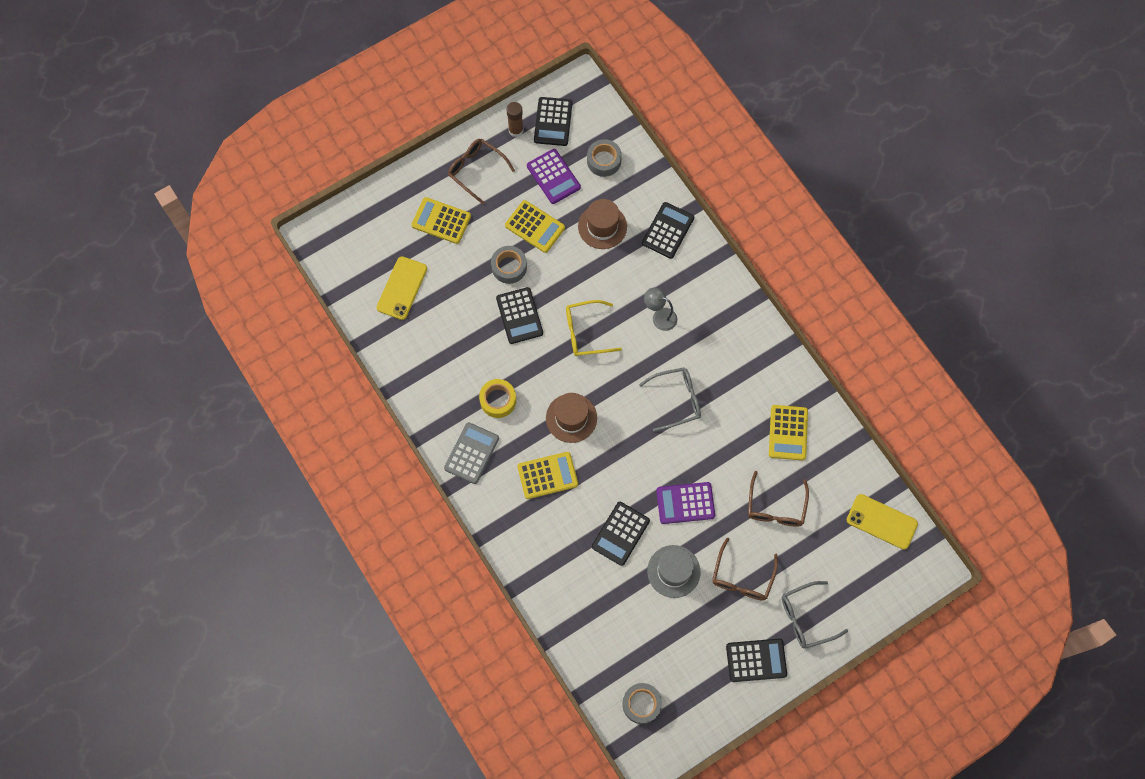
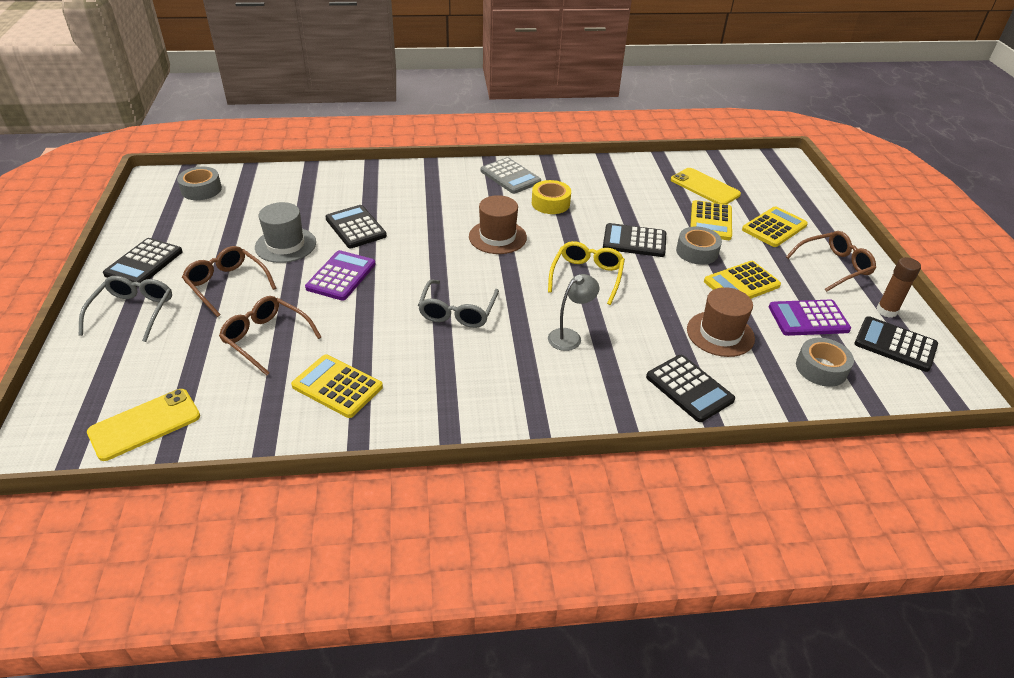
camera: 115 degrees right, 30 degrees down
yellow calculator [517,452,578,499] -> yellow calculator moved to [690,200,732,240]

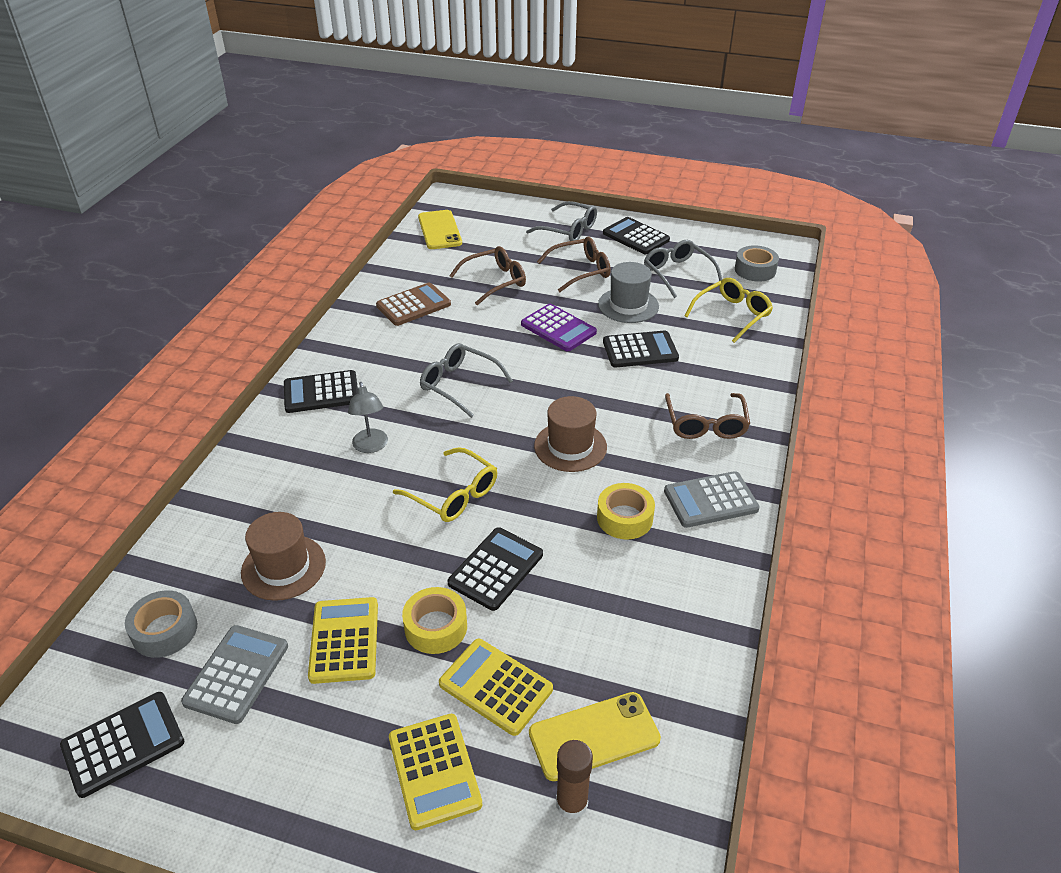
camera: 115 degrees right, 0 degrees up
yellow calculator [291,355,383,418] -> brown calculator [376,283,451,326]
black calculator [646,355,735,422] -> black calculator moved to [284,370,358,413]
grey tape [676,227,722,265] -> yellow tape [402,587,467,654]
purple calculator [769,300,851,336] -> grey calculator [181,625,288,724]
brown glasses [786,231,876,292] -> brown glasses moved to [665,393,750,439]
brown glue stick [877,257,921,318] -> brown glue stick moved to [556,740,593,819]
none -> grey glasses [644,240,723,298]
none -> yellow glasses [685,278,773,343]

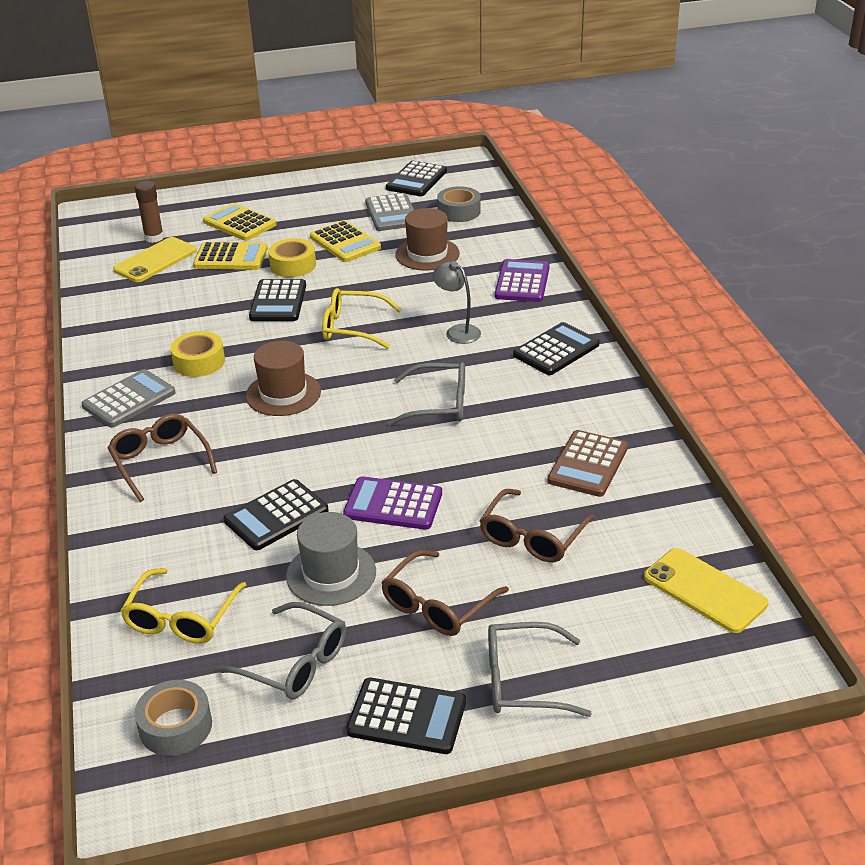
camera: 150 degrees right, 5 degrees down
none -> purple calculator [495,259,550,302]

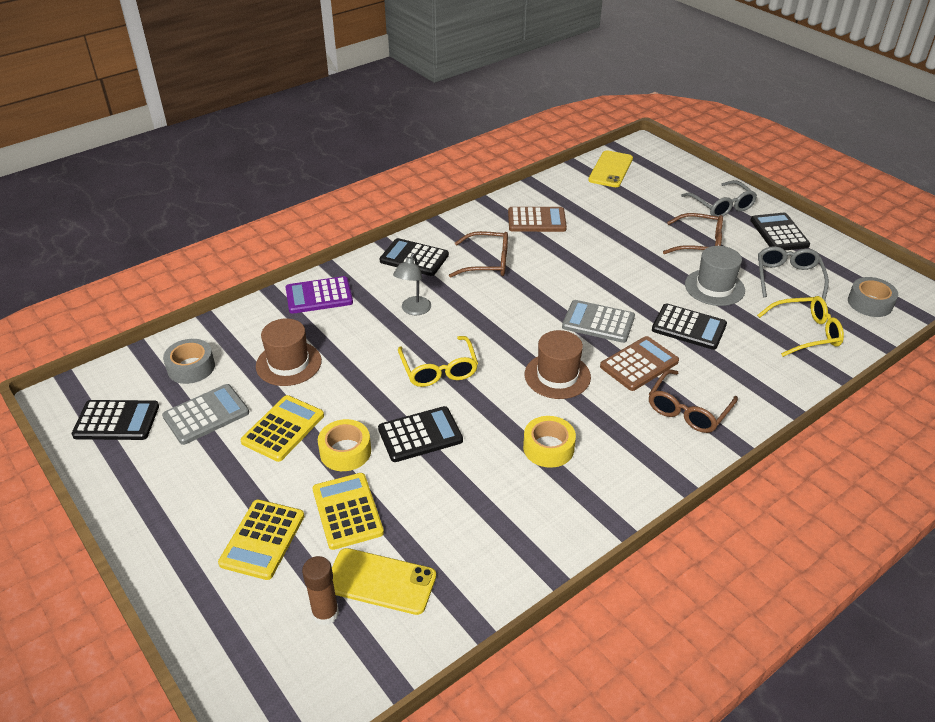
camera: 115 degrees left, 5 degrees up
grey calculator [81,369,176,427] -> grey calculator moved to [562,300,635,343]
purple calculator [343,476,442,530] -> none
grey glasses [388,362,465,426] -> none
brown glasses [480,489,595,562] -> brown glasses moved to [449,231,508,277]
none -> brown calculator [600,336,679,391]

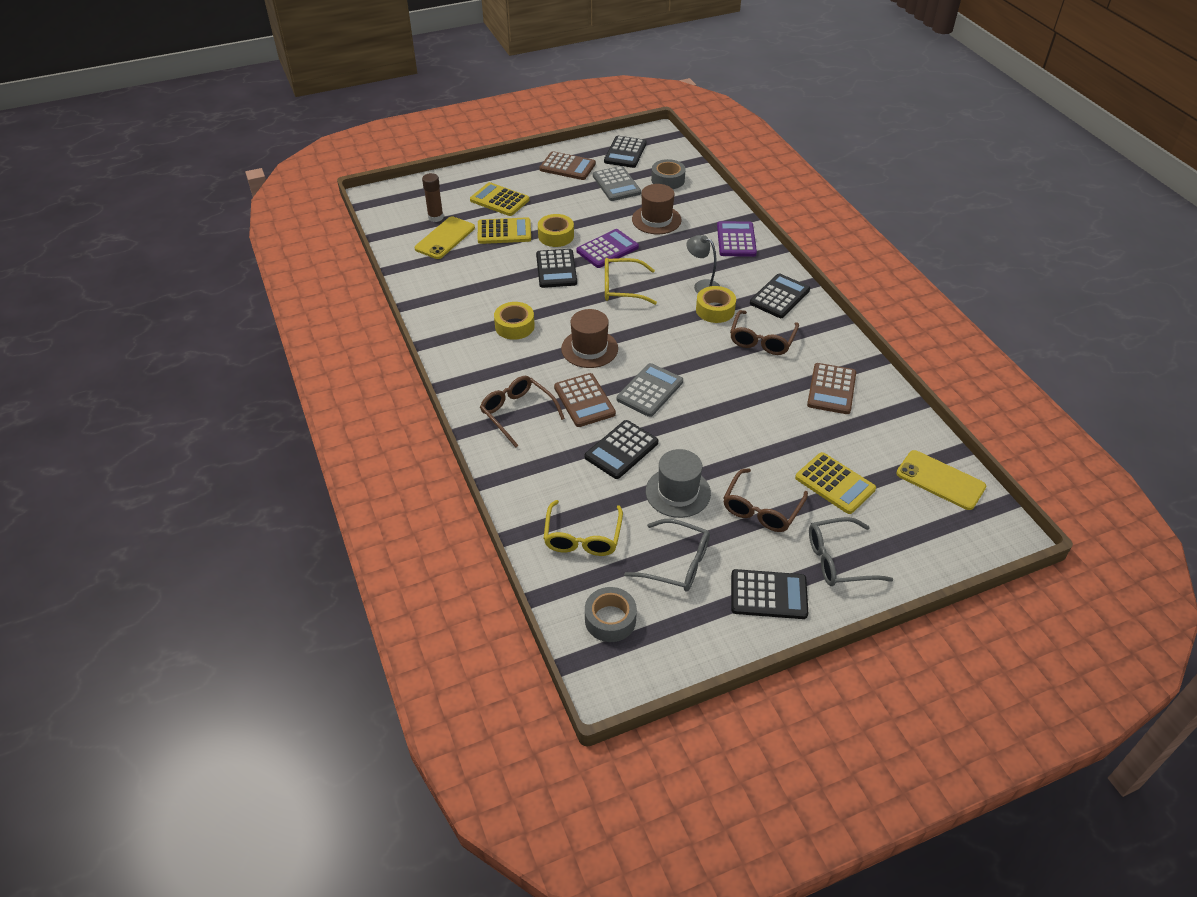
camera: 105 degrees right, 5 degrees up
yellow calculator [241,395,324,462] -> yellow calculator moved to [795,452,876,514]
none -> brown calculator [539,151,596,180]
none -> purple calculator [576,229,639,268]
none -> yellow tape [696,286,736,323]

